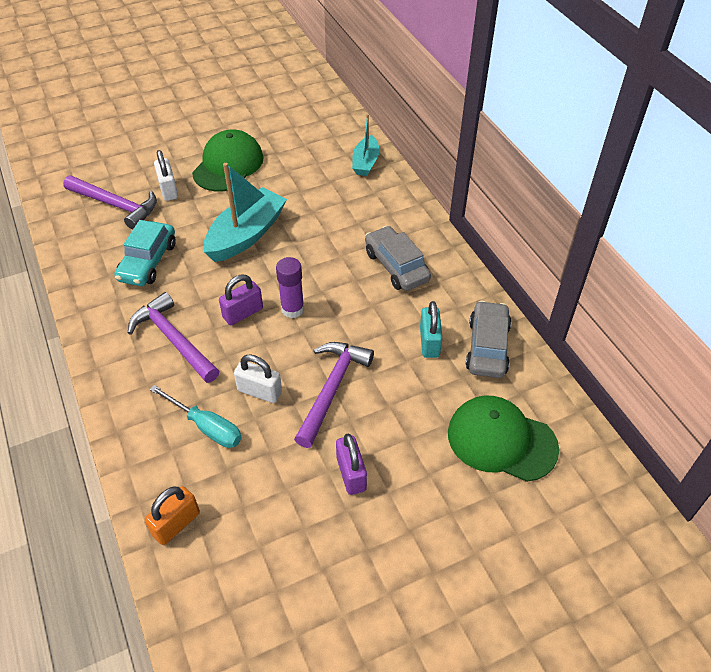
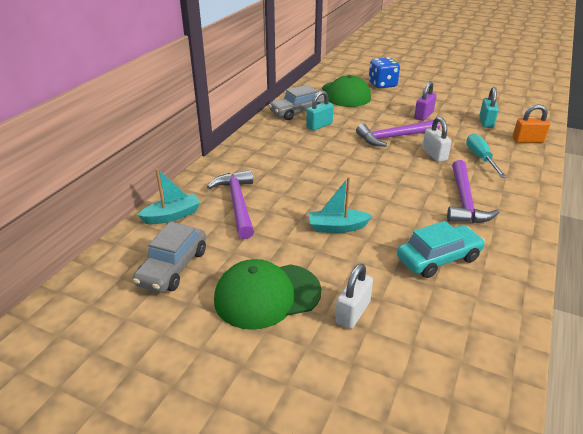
camera: 130 degrees left, 15 degrees down
purple hammer [63,175,157,229] -> purple hammer moved to [207,170,254,239]
turquoise boat [204,163,287,262] -> turquoise boat [309,177,373,233], size x0.59
purple padlock [219,275,263,325] -> none
purple glue stick [276,257,304,318] -> none
grey car [365,226,431,291] -> grey car moved to [133,222,206,293]
none -> blue dice [369,57,400,88]
none -> turquoise padlock [479,87,499,128]

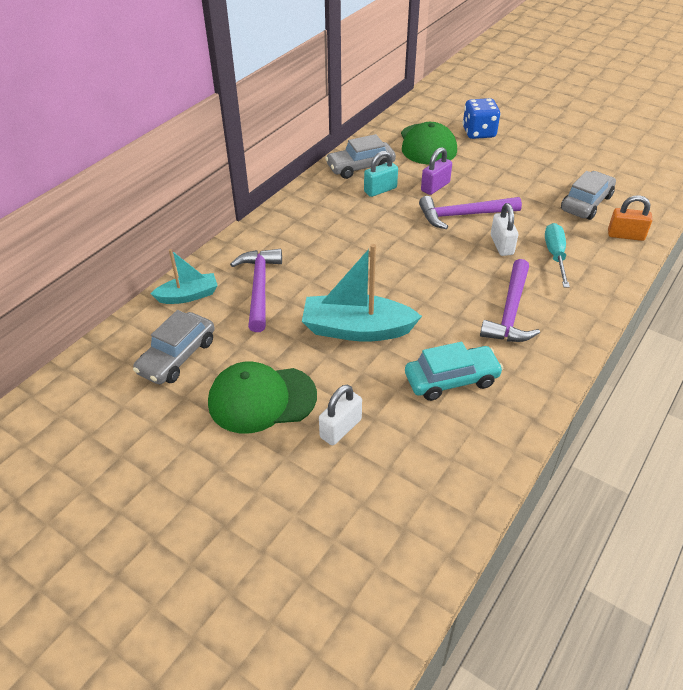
camera: 10 degrees right, 10 degrees up
turquoise boat [309,177,373,233] -> turquoise boat [302,244,422,342], size x1.69
purple padlock [414,81,437,121] -> purple padlock moved to [421,147,452,195]
turquoise padlock [479,87,499,128] -> grey car [561,171,616,220]

